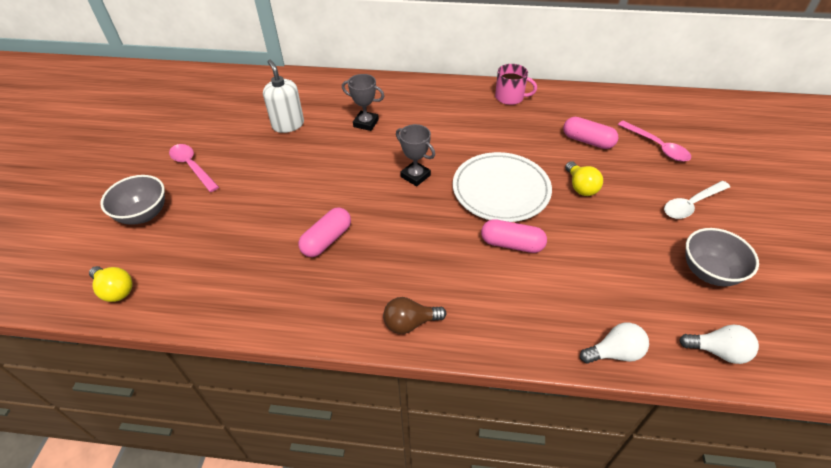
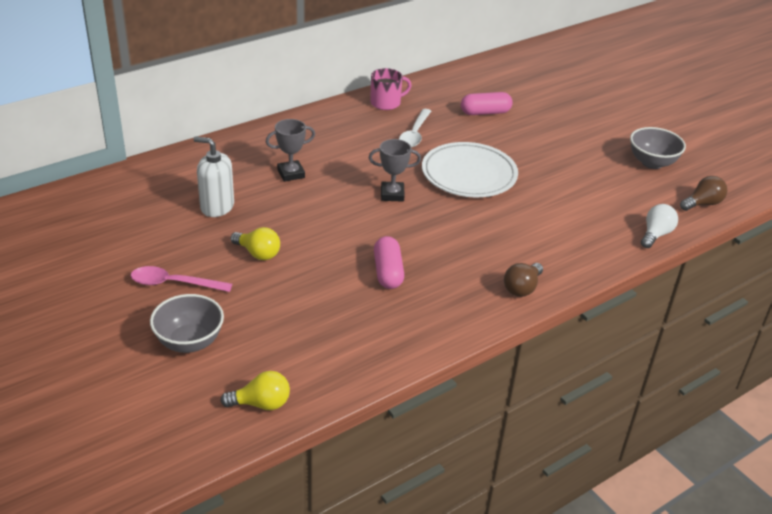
camera: 45 degrees left, 10 degrees down
pink capsule [481,219,547,253] -> none
yellow light bulb [565,161,603,196] -> yellow light bulb moved to [231,227,280,260]
pink spoon [618,121,691,162] -> none
white spoon [664,181,730,219] -> white spoon moved to [399,109,431,147]
white light bulb [679,325,759,364] -> brown light bulb [680,176,727,211]

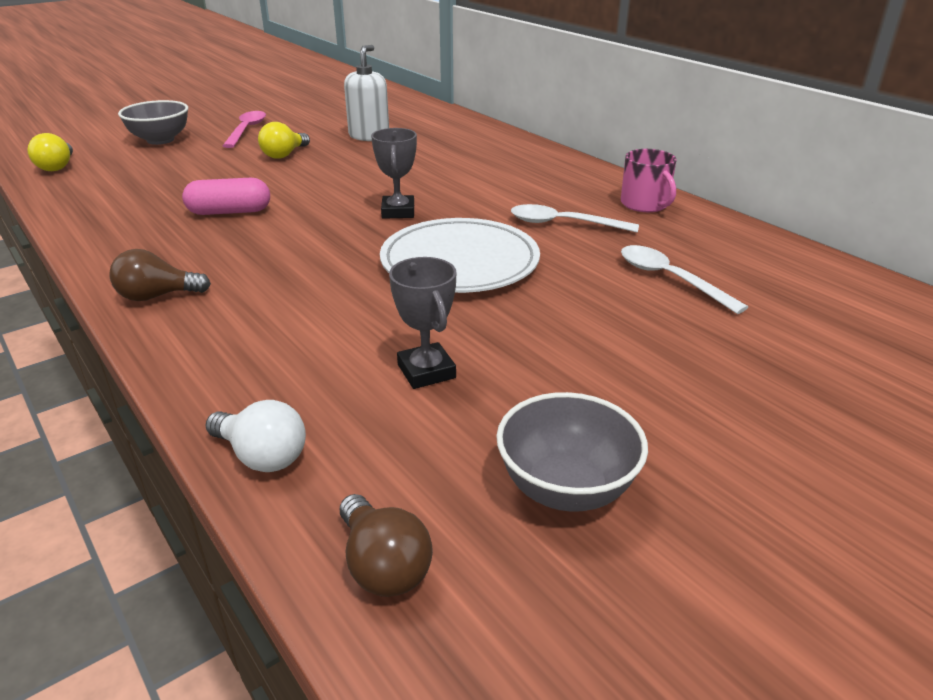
camera: 90 degrees right, 5 degrees down
grey trophy [266,119,315,182] -> grey trophy moved to [389,257,456,389]
pink capsule [461,92,513,115] -> white spoon [621,245,748,314]
brown light bulb [504,263,543,297] -> brown light bulb turned 45 degrees counterclockwise [110,249,211,301]

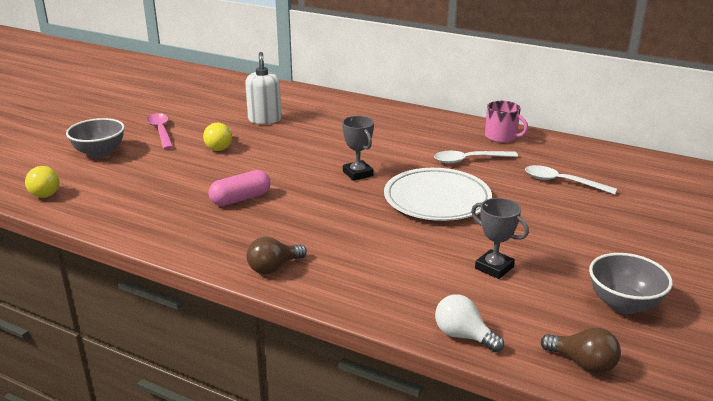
camera: 25 degrees left, 5 degrees down
white light bulb [206,400,306,472] -> white light bulb turned 150 degrees counterclockwise [435,294,504,352]

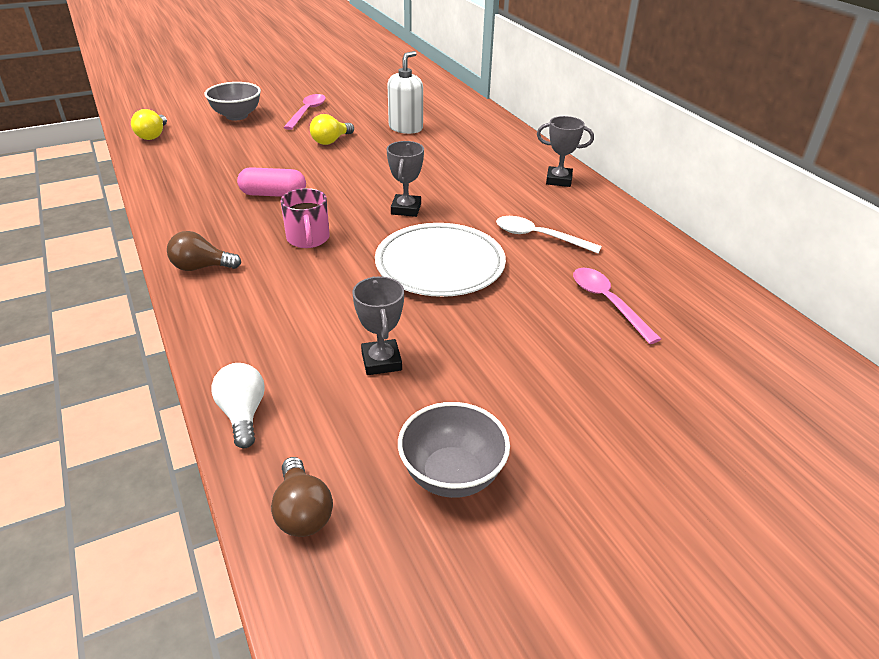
camera: 35 degrees right, 10 degrees up
pink mug [485,101,528,143] -> pink mug moved to [281,188,330,248]
white spoon [525,165,617,195] -> pink spoon [573,268,661,344]
none -> grey trophy [537,116,594,187]

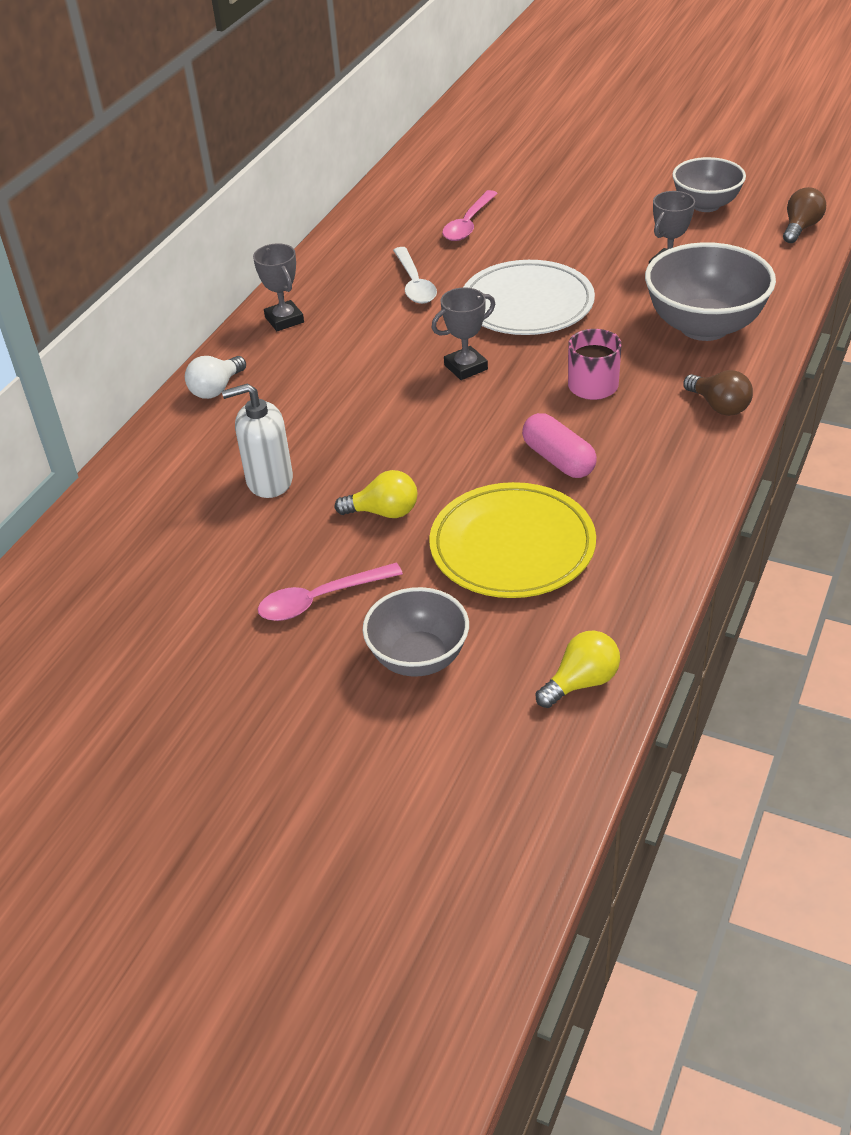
camera: 125 degrees left, 5 degrees up
white light bulb [211,363,265,449] -> white light bulb moved to [185,356,246,399]
none -> yellow plate [429,482,596,598]
none -> grey bowl [645,242,776,341]

